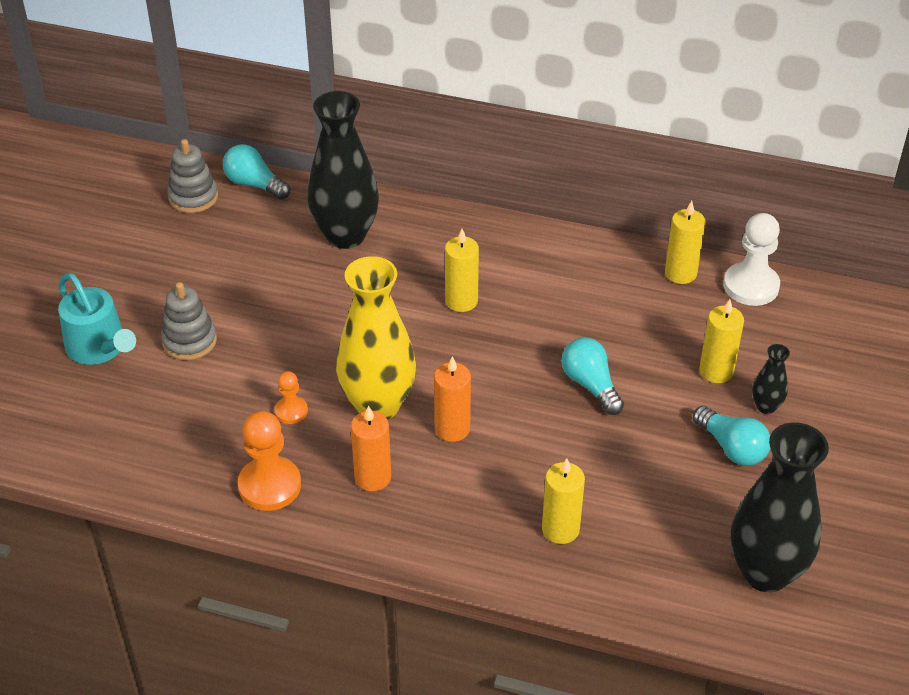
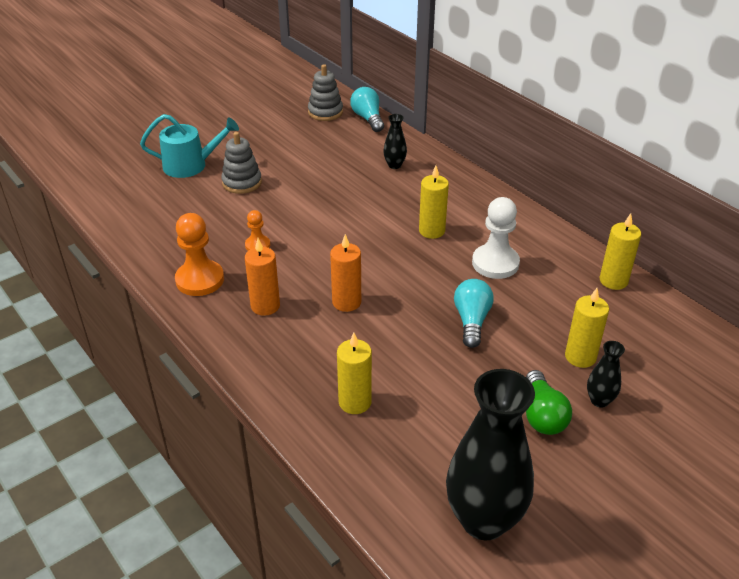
camera: 35 degrees right, 5 degrees down
turquoise watering can [58,273,136,365] -> turquoise watering can turned 90 degrees counterclockwise [140,114,239,178]
black vase [308,91,379,249] -> black vase [383,114,407,169], size x0.44
yellow vase [336,256,416,420] -> none
turquoise light bulb [693,406,770,466] -> green light bulb [526,370,572,435]
white pawn [723,213,780,306] -> white pawn moved to [472,197,520,279]

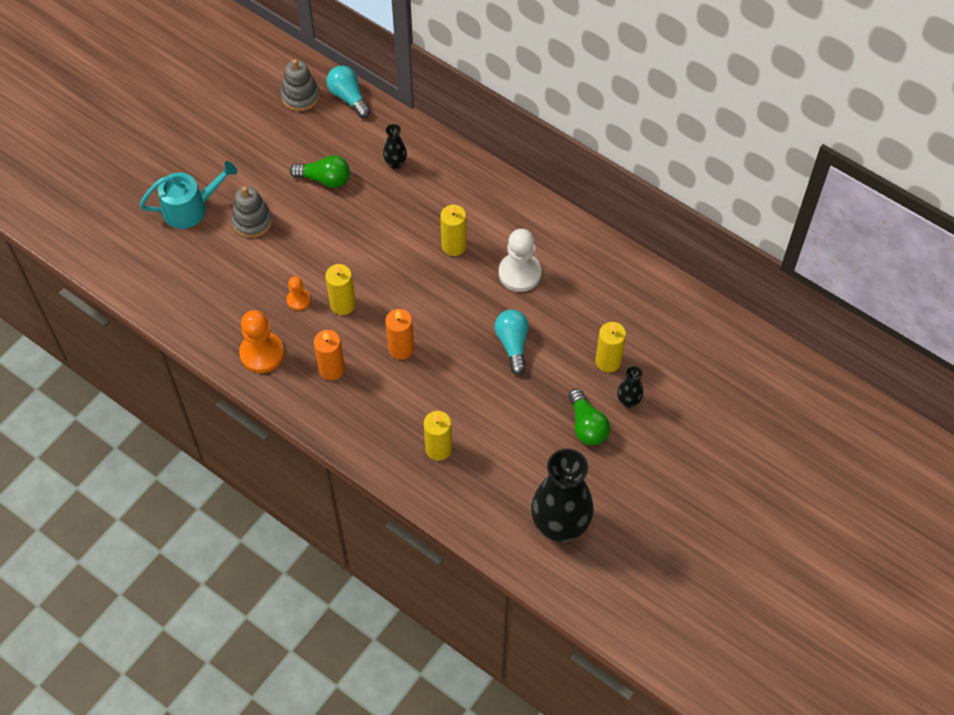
camera: 15 degrees left, 20 degrees up
yellow candle [600,213,641,290] -> yellow candle moved to [325,264,356,315]
none -> green light bulb [290,155,350,188]

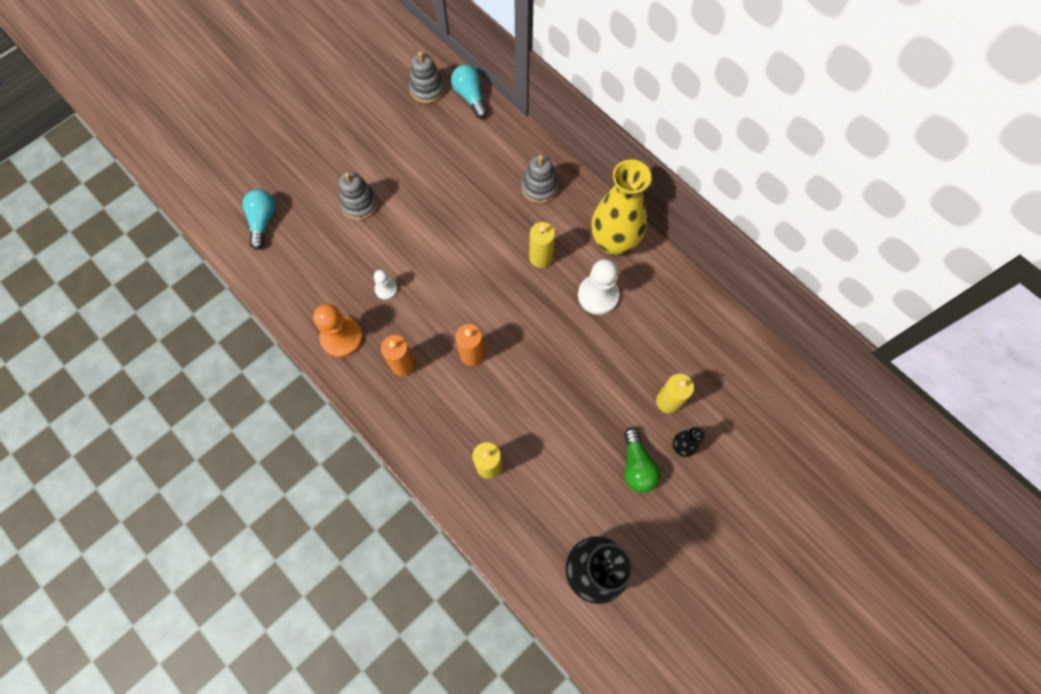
camera: 10 degrees right, 10 degrees up
turquoise watering can [140,161,238,229] -> none
orange pawn [287,276,311,311] -> white pawn [374,270,398,300]
green light bulb [290,155,350,188] -> none
yellow candle [325,264,356,315] -> none
black vase [383,124,407,169] -> none
turquoise light bulb [494,310,529,375] -> turquoise light bulb moved to [243,189,276,250]
none -> grey stacking toy [521,155,558,203]
none -> yellow vase [591,159,651,256]

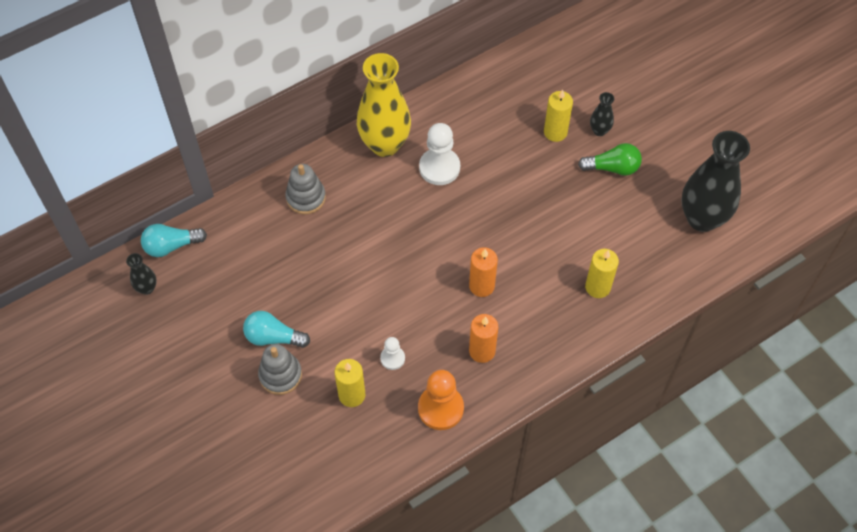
camera: 80 degrees left, 10 degrees down
turquoise light bulb [243,189,276,250] -> turquoise light bulb moved to [243,311,310,348]
grey stacking toy [409,51,445,103] -> black vase [126,253,157,295]
yellow candle [529,222,555,268] -> yellow candle moved to [335,359,365,407]

